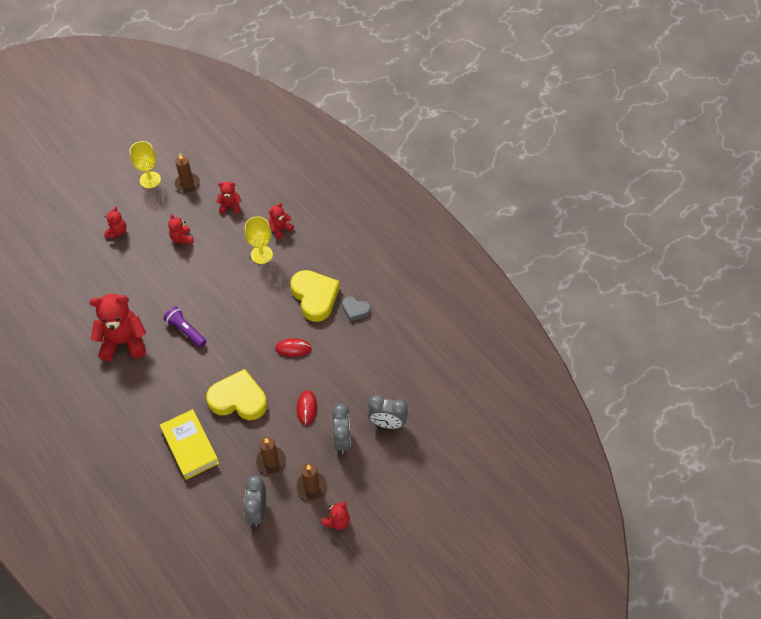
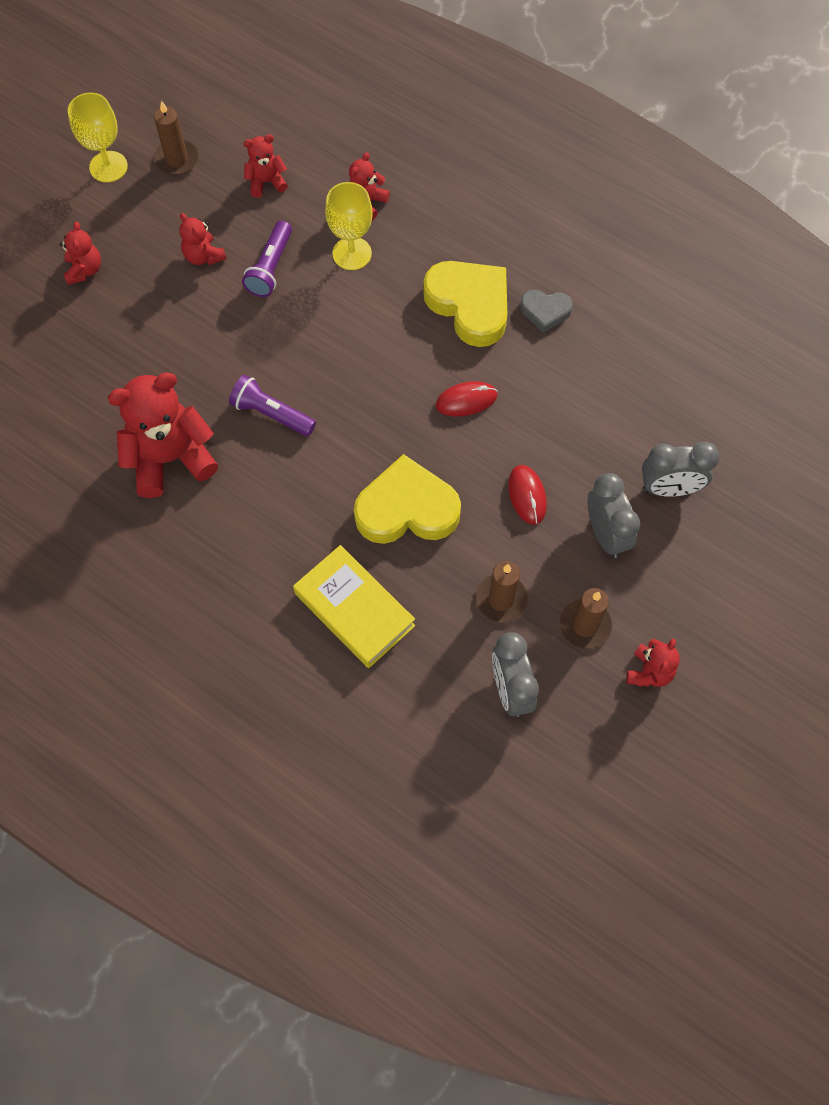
camera: 15 degrees left, 10 degrees up
none -> purple flashlight [242,221,292,297]

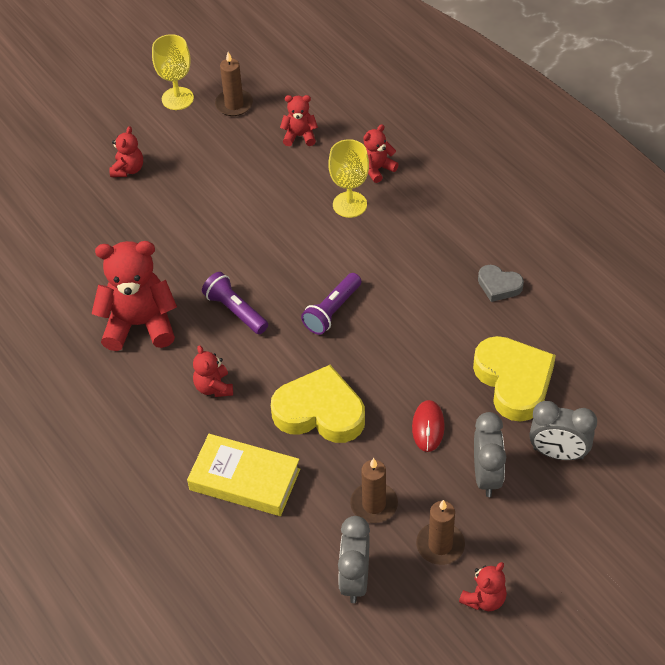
camera: 20 degrees right, 15 degrees down
red teddy bear [179,213,227,265] -> red teddy bear moved to [193,345,233,397]
purple flashlight [242,221,292,297] -> purple flashlight moved to [301,273,361,335]
yellow book [293,545,415,668] -> yellow book turned 45 degrees counterclockwise [187,434,300,516]
yellow heart [423,261,508,347] -> yellow heart moved to [473,336,556,422]
red mouse [435,381,497,416] -> none

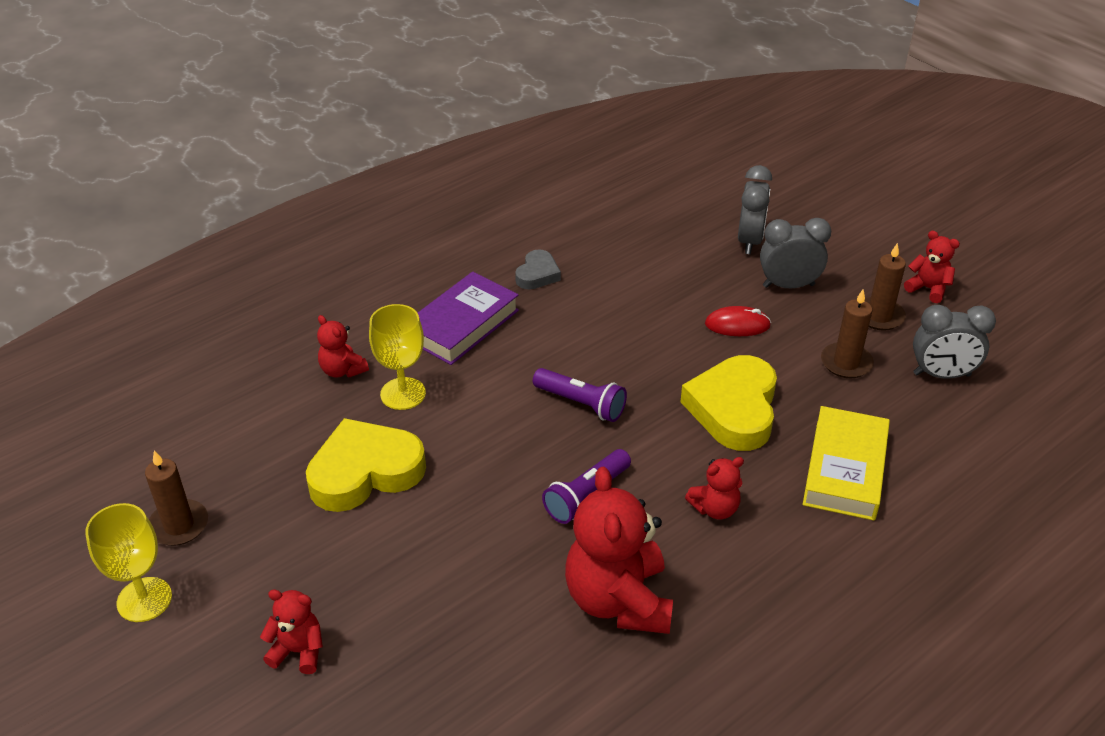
camera: 95 degrees left, 10 degrees down
red teddy bear [280,95,318,146] -> none
yellow heart [473,336,556,422] -> yellow heart moved to [306,418,426,512]
none -> purple book [418,272,519,365]

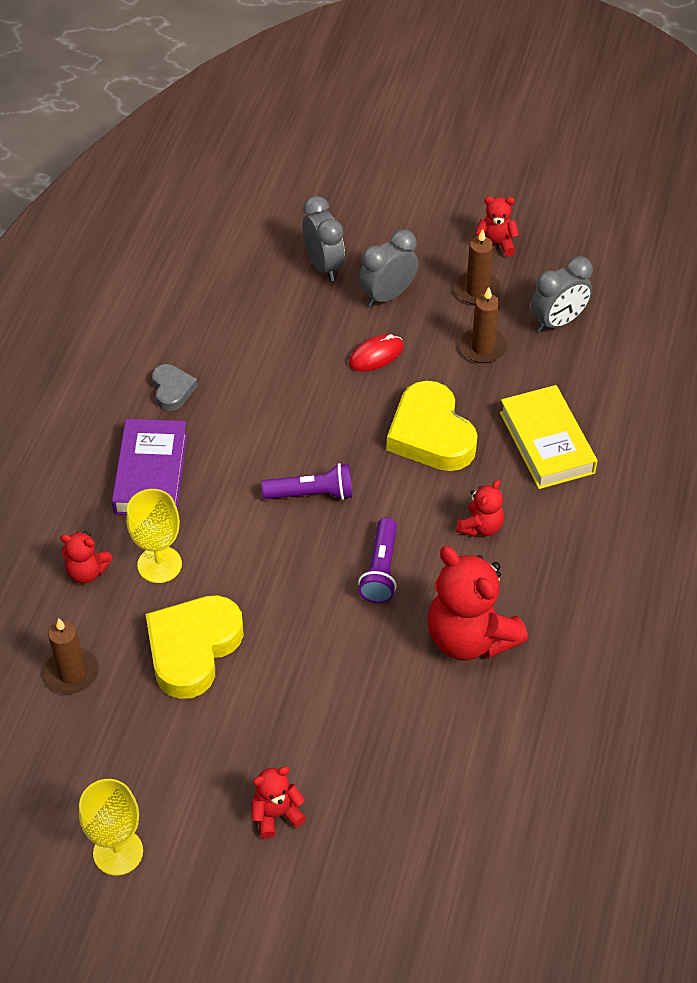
camera: 35 degrees left, 10 degrees up
brown candle [145,450,208,546] -> brown candle moved to [44,618,99,694]

